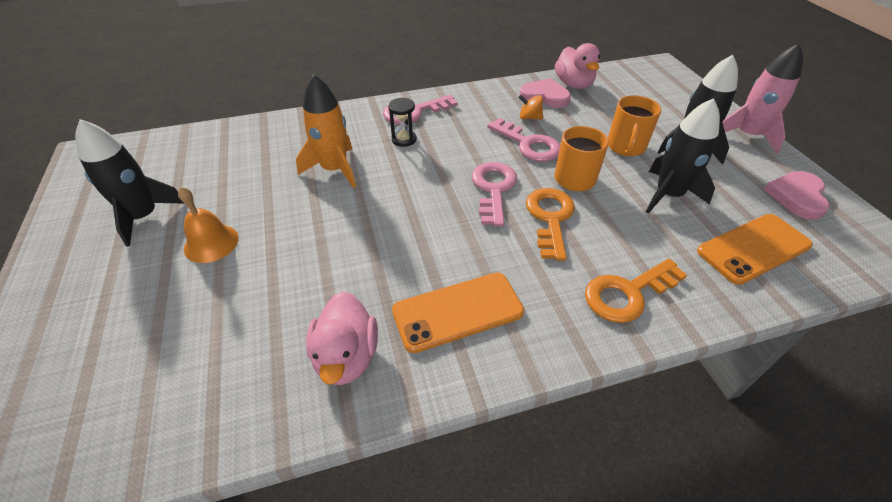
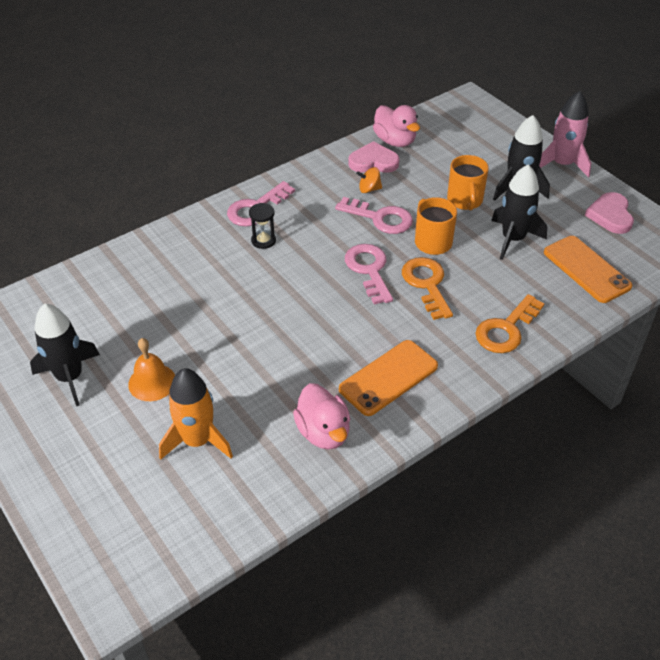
camera: 20 degrees left, 0 degrees up
orange rocket [296,75,356,188] -> orange rocket moved to [159,368,233,460]
orange phone [697,214,813,285] -> orange phone turned 75 degrees counterclockwise [544,236,632,303]

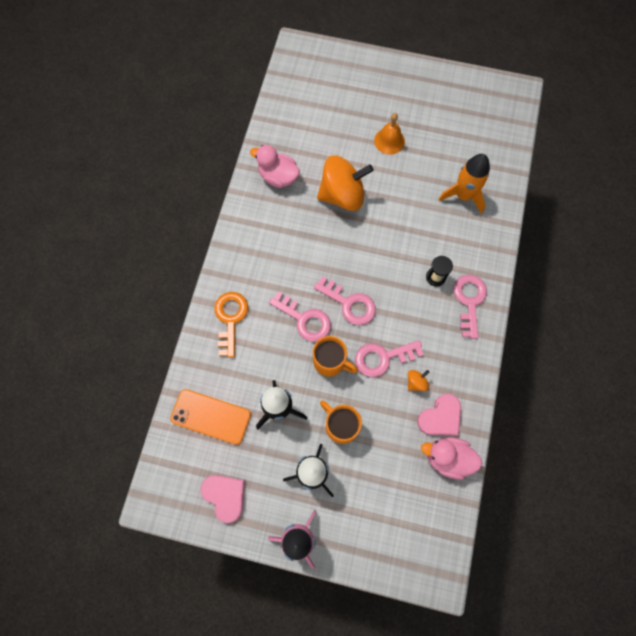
camera: 140 degrees right, 25 degrees up
black rocket [30,303,100,406] -> none
orange rocket [159,368,233,460] -> orange rocket moved to [438,154,490,214]
orange phone [339,340,438,416] -> none
orange key [402,257,453,320] -> pink key [269,291,331,342]
none -> orange spinning top [317,155,374,211]

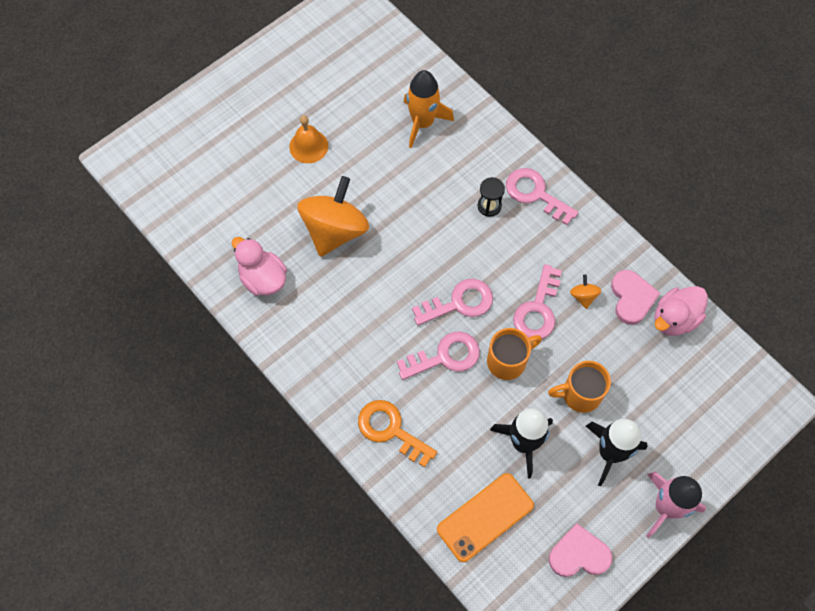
camera: 55 degrees left, 5 degrees down
pink duck [250,145,300,188] -> pink duck turned 75 degrees clockwise [232,237,287,296]

